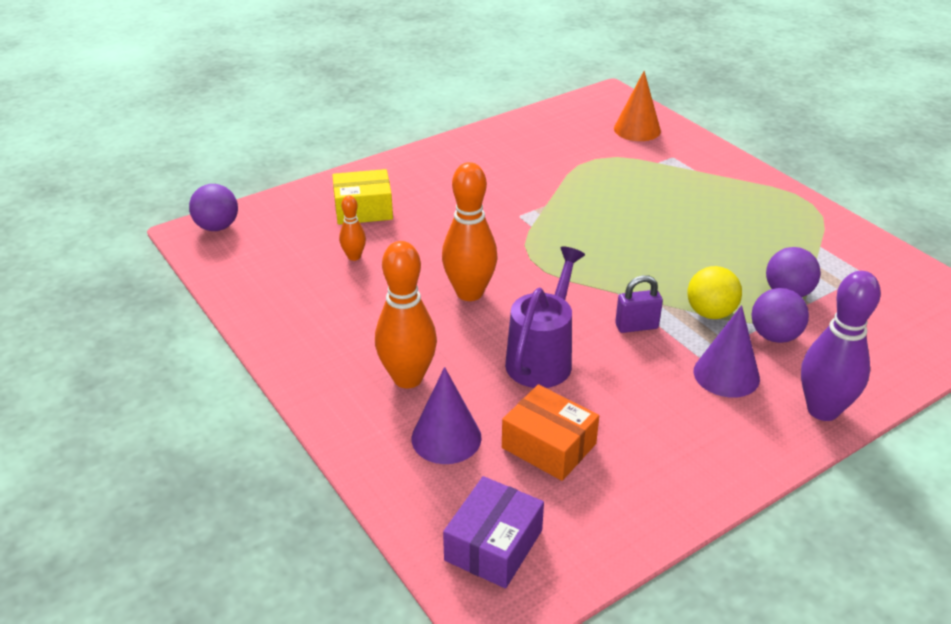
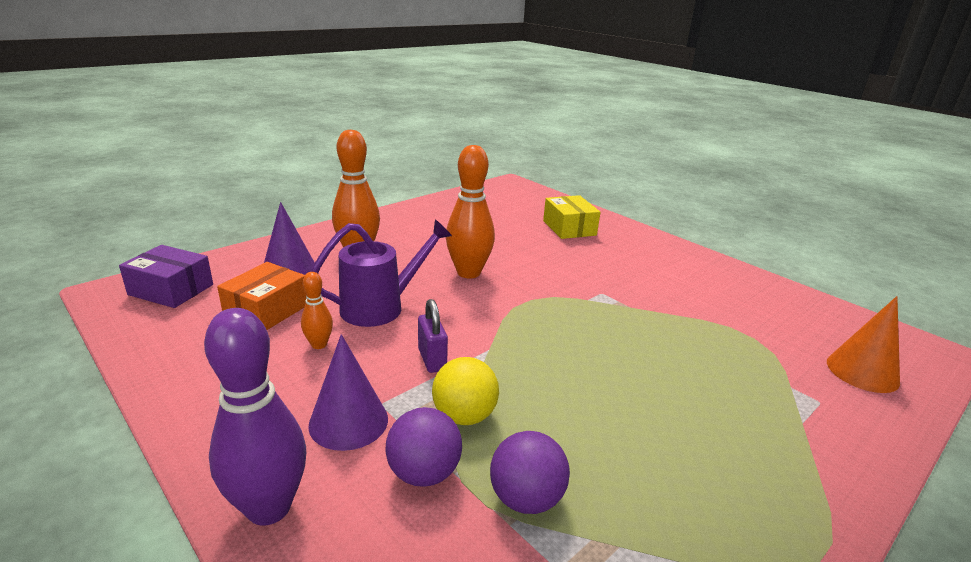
camera: 80 degrees right, 10 degrees down
purple ball [189,184,238,231] -> none
orange bowling pin [339,196,366,261] -> orange bowling pin moved to [301,272,333,349]
purple watering can [505,247,585,388] -> purple watering can turned 45 degrees counterclockwise [311,219,452,327]

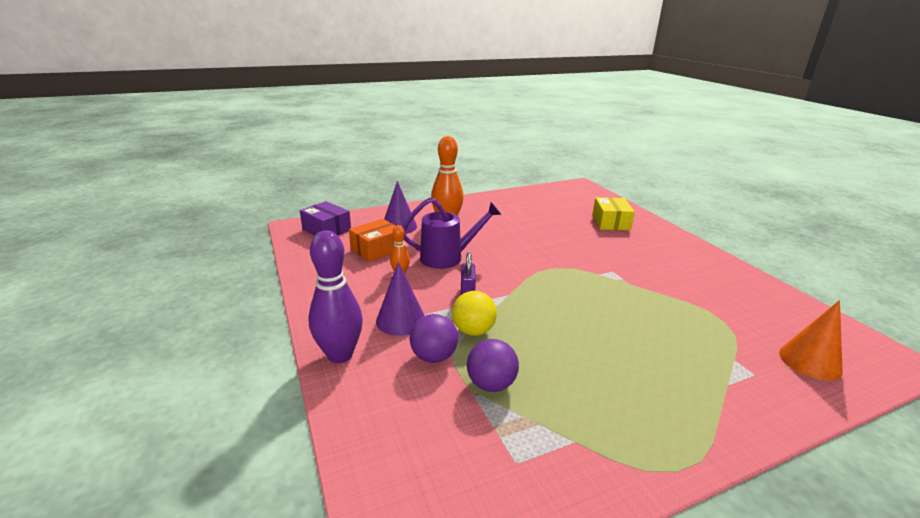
camera: 20 degrees right, 0 degrees up
orange bowling pin [446,145,495,279] -> none

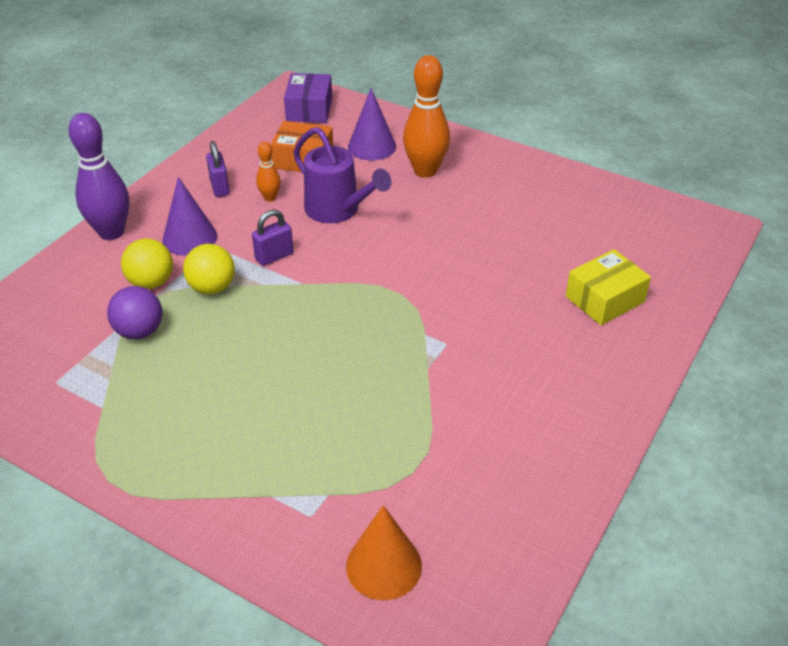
camera: 55 degrees right, 15 degrees up
purple ball [410,314,458,363] -> yellow ball [121,239,173,289]
none -> purple padlock [206,141,230,197]

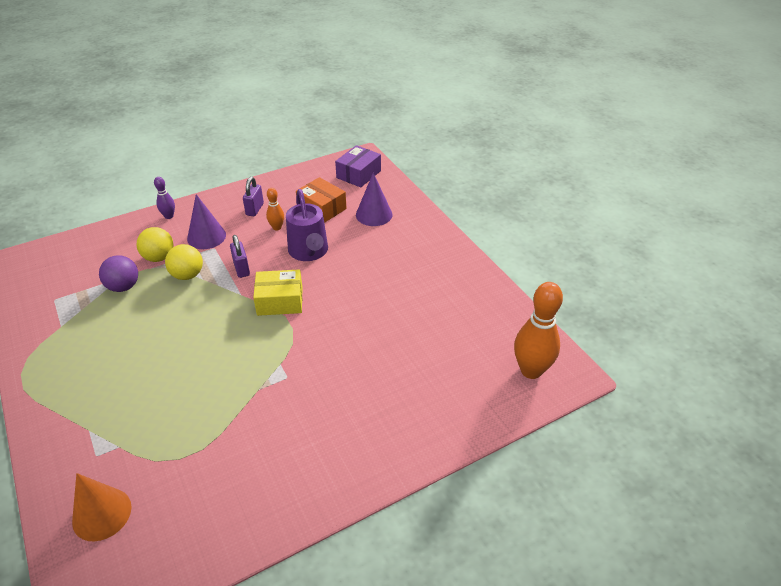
camera: 30 degrees right, 0 degrees up
purple bowling pin [68,113,129,240] -> purple bowling pin [154,177,175,219], size x0.50
purple padlock [252,209,294,266] -> purple padlock turned 75 degrees clockwise [230,235,250,278]
orange bowling pin [403,55,450,178] -> orange bowling pin moved to [514,282,563,379]
yellow box [566,249,651,325] -> yellow box moved to [253,269,303,316]

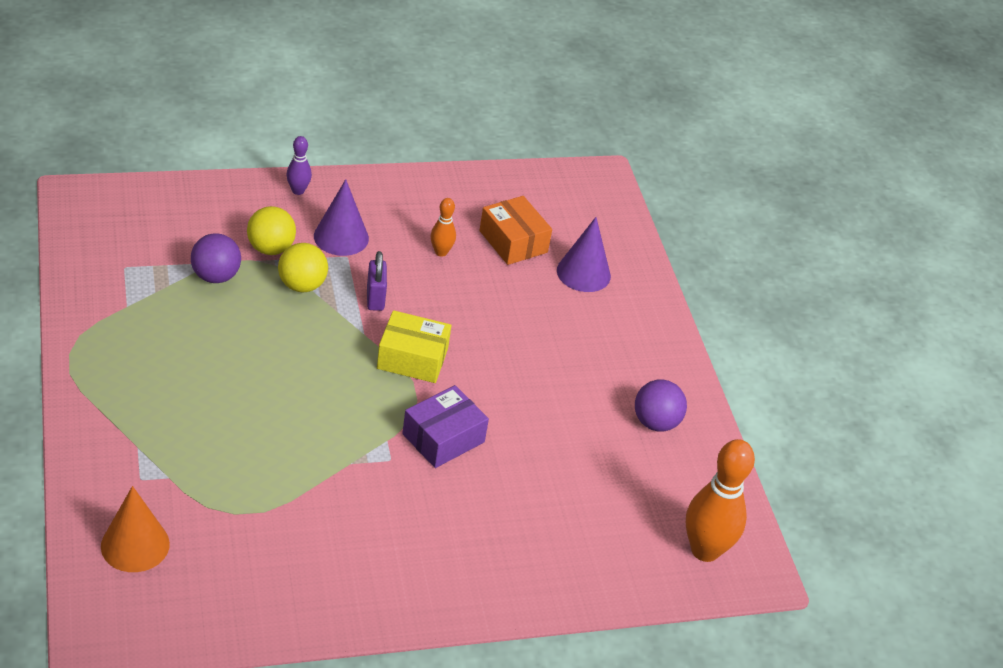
camera: 10 degrees right, 0 degrees up
purple padlock [243,177,264,216] -> none
purple watering can [286,189,328,261] -> none
purple box [335,145,381,188] -> purple box moved to [402,385,489,468]
none -> purple ball [635,380,687,431]

